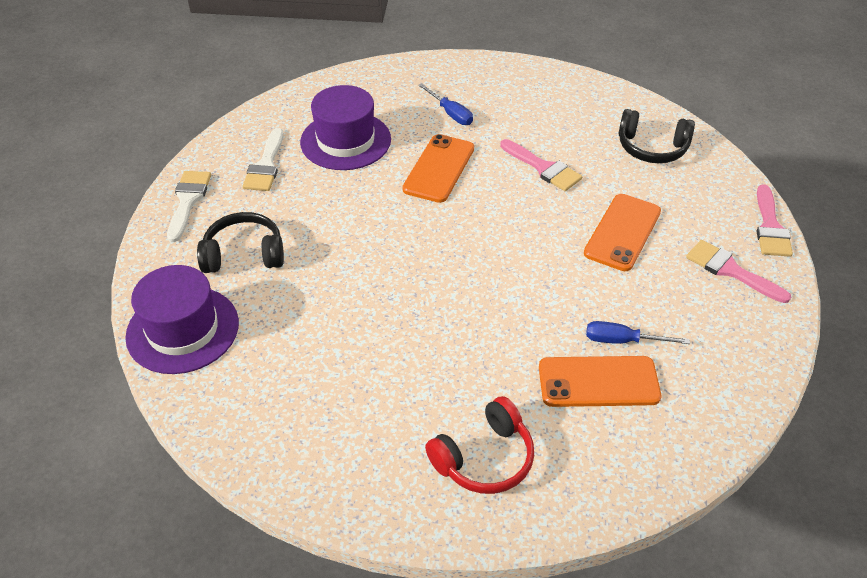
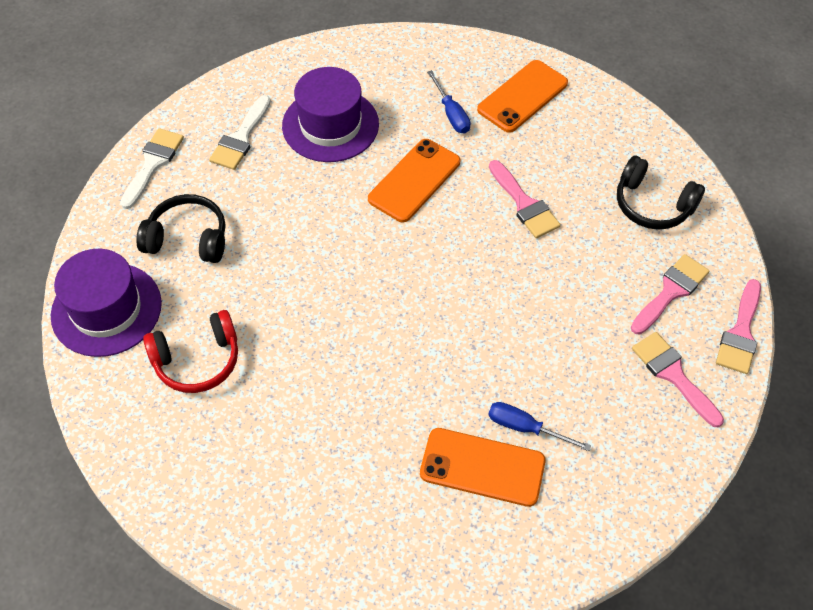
camera: 15 degrees right, 10 degrees up
red headphones [425,396,534,494] -> red headphones moved to [143,310,238,393]
orange phone [584,194,661,271] -> orange phone moved to [477,60,568,133]
none -> pink brush [631,254,709,334]

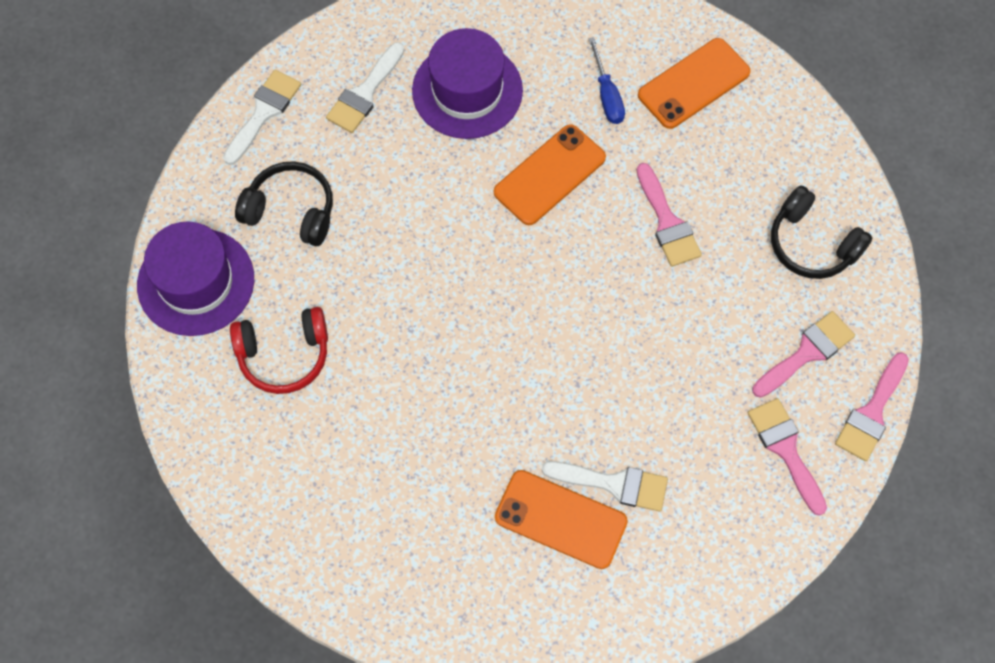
camera: 10 degrees right, 10 degrees up
blue screwdriver [488,402,591,451] -> white brush [542,461,668,512]

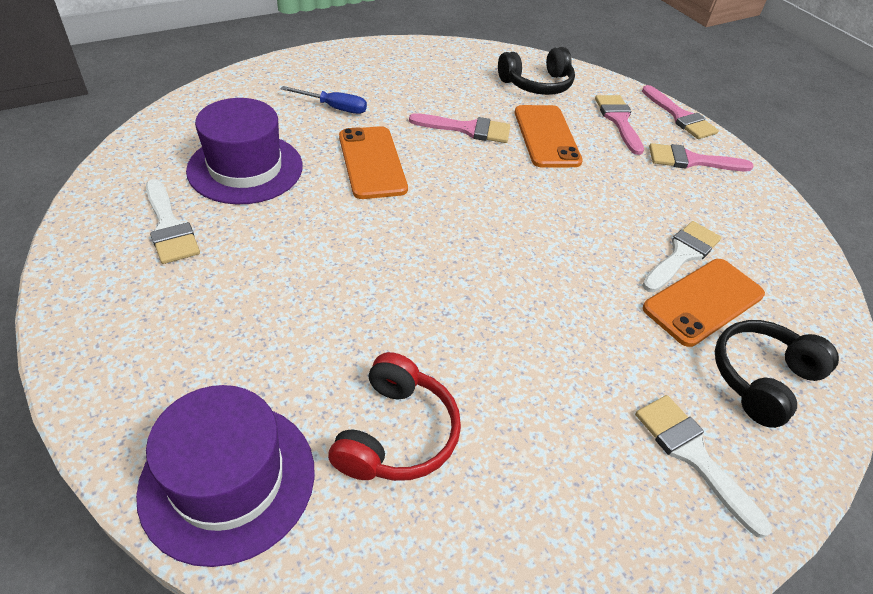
camera: 65 degrees left, 20 degrees down
white brush [223,70,301,165] -> white brush moved to [635,395,772,538]
black headphones [235,161,333,246] -> black headphones moved to [715,320,839,428]
orange phone [638,38,751,129] -> orange phone moved to [515,105,583,168]

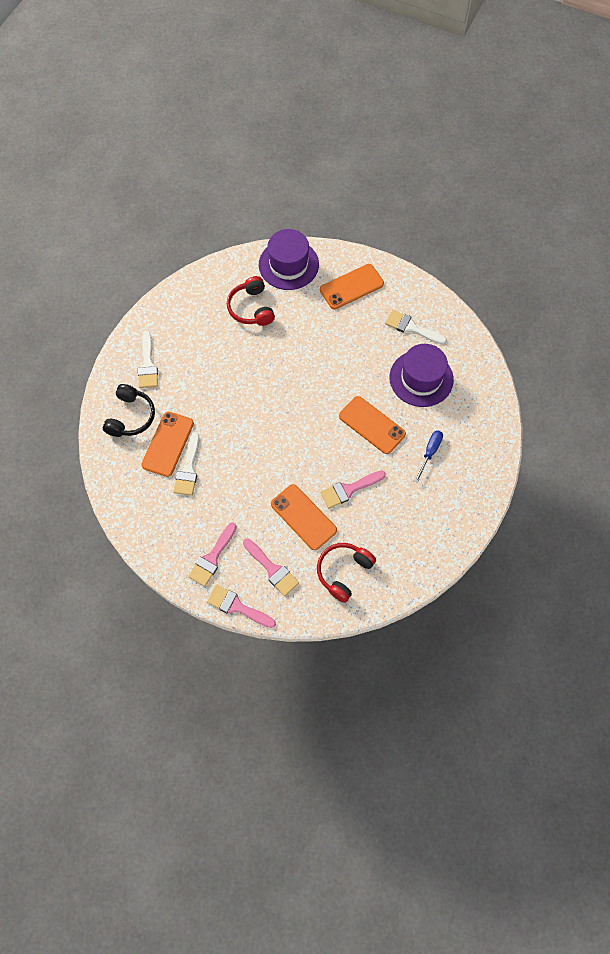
camera: 150 degrees right, 20 degrees up
blue screwdriver [281,86,367,114] -> blue screwdriver turned 135 degrees clockwise [415,430,443,483]
black headphones [498,47,575,95] -> red headphones [317,543,376,603]
white brush [635,395,772,538] -> white brush turned 60 degrees clockwise [138,331,158,388]
pink brush [649,143,754,171] -> pink brush turned 150 degrees clockwise [188,523,237,587]
none -> orange phone [320,264,384,309]

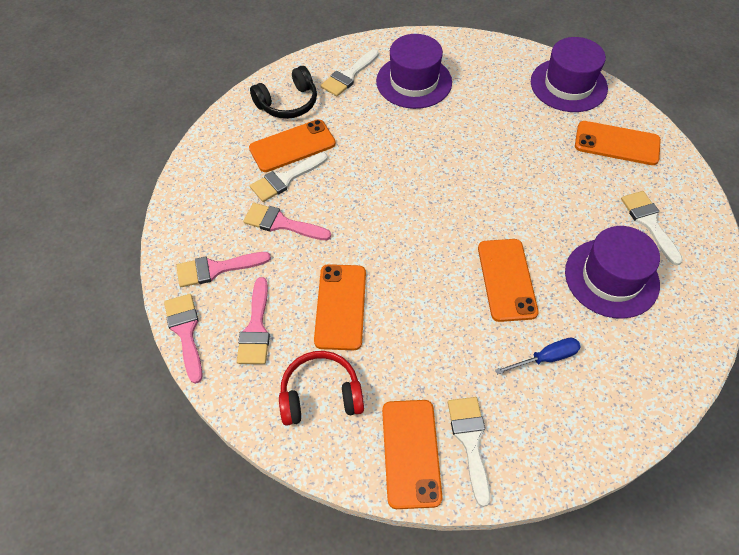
camera: 45 degrees right, 10 degrees down
red headphones [227,276,275,326] -> none
pink brush [320,470,386,509] -> pink brush moved to [243,203,331,240]
none -> purple hat [376,34,452,109]
none -> orange phone [382,400,442,509]
none -> white brush [448,397,491,507]

